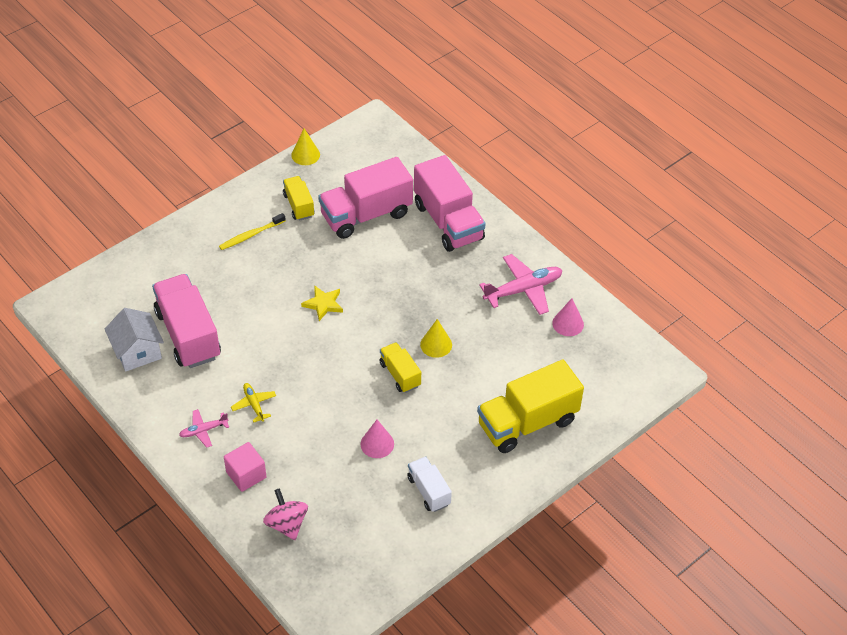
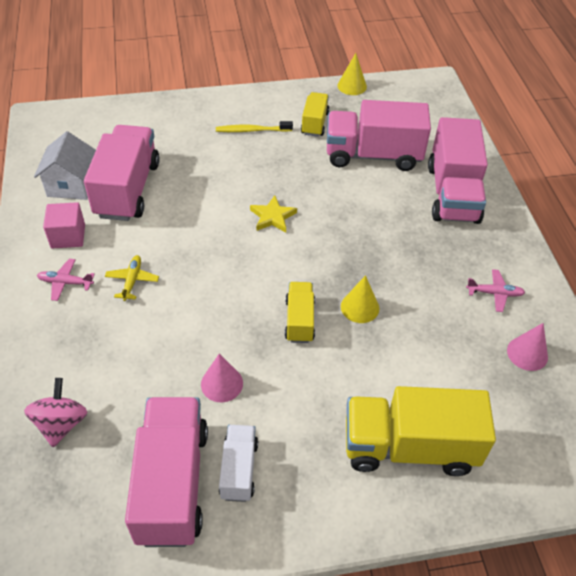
camera: 30 degrees right, 0 degrees up
pink cube [224,442,267,492] -> pink cube moved to [43,202,85,248]
pink plane [479,254,562,315] -> pink plane [466,269,525,312], size x0.54
none -> pink truck [125,397,208,547]

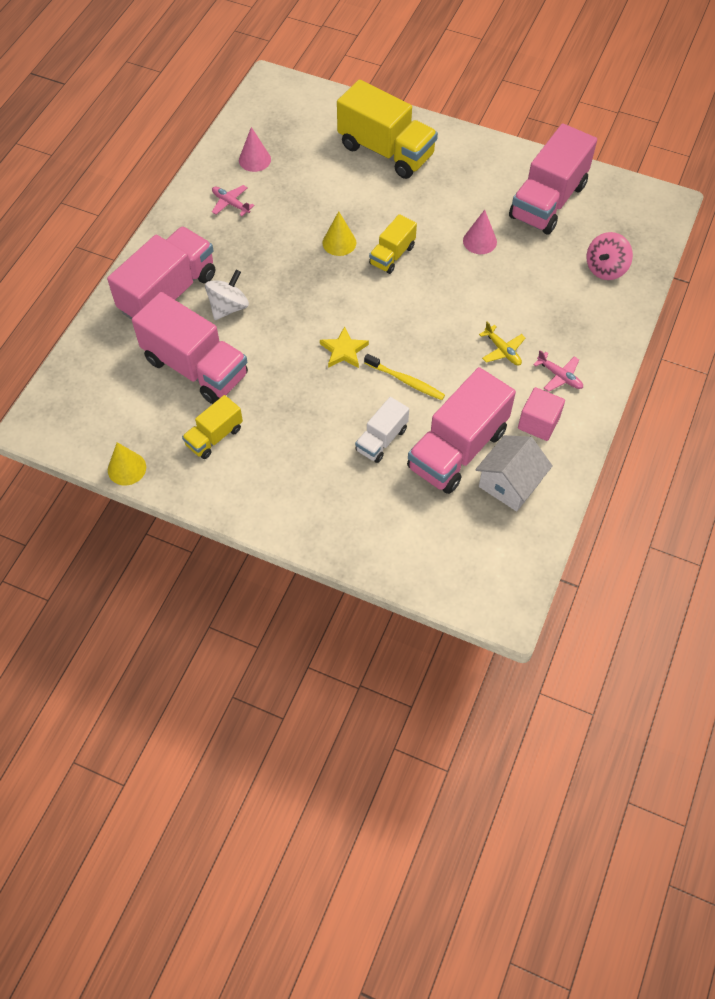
camera: 145 degrees left, 10 degrees up
yellow plane [105,255,159,301] -> yellow plane turned 75 degrees counterclockwise [479,321,525,366]
yellow toothbrush [216,121,293,132] -> yellow toothbrush moved to [364,354,445,400]
white truck [219,425,258,502] -> white truck moved to [355,397,409,463]
none -> white spinning top [205,270,249,320]

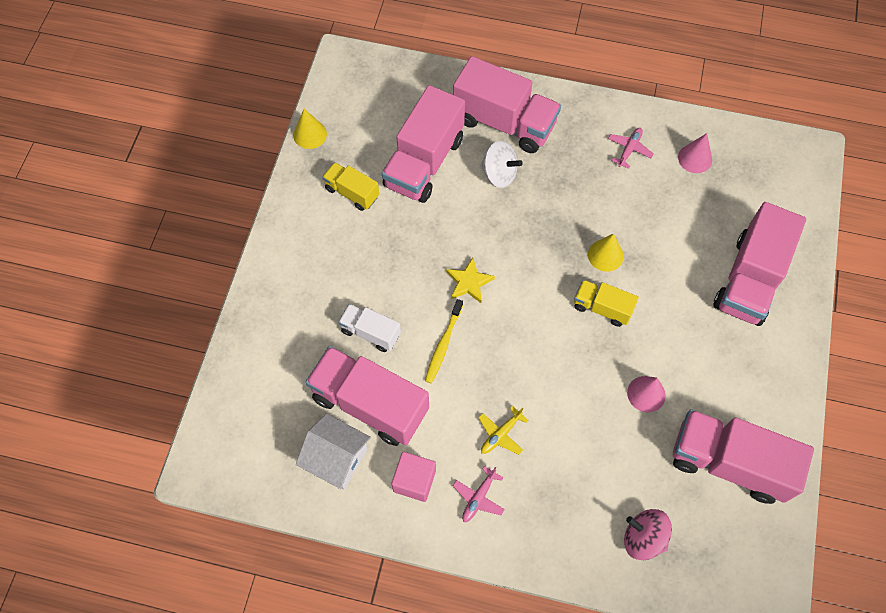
camera: 80 degrees right, 5 degrees up
yellow truck [337,80,438,179] -> pink truck [713,202,806,326]

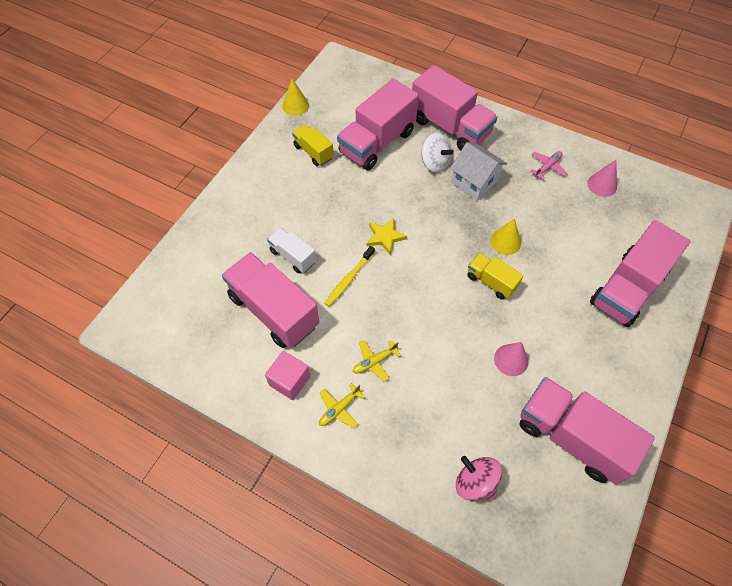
camera: 15 degrees right, 5 degrees down
white house [296,414,371,489] -> white house moved to [450,142,507,201]
pink plane [453,466,505,522] -> yellow plane [319,383,365,428]

